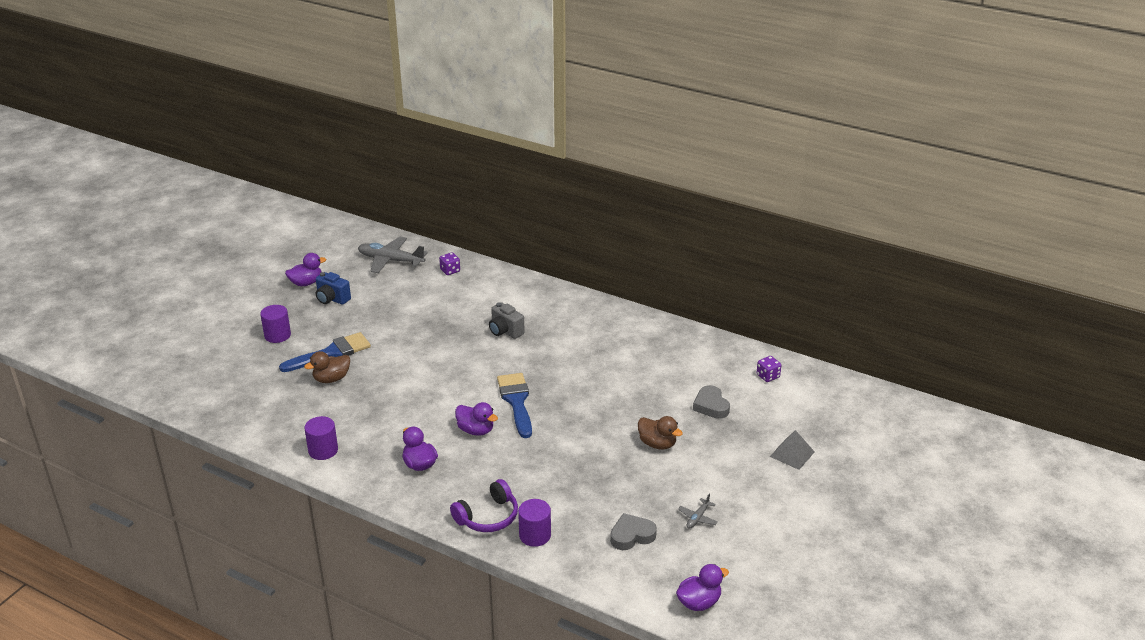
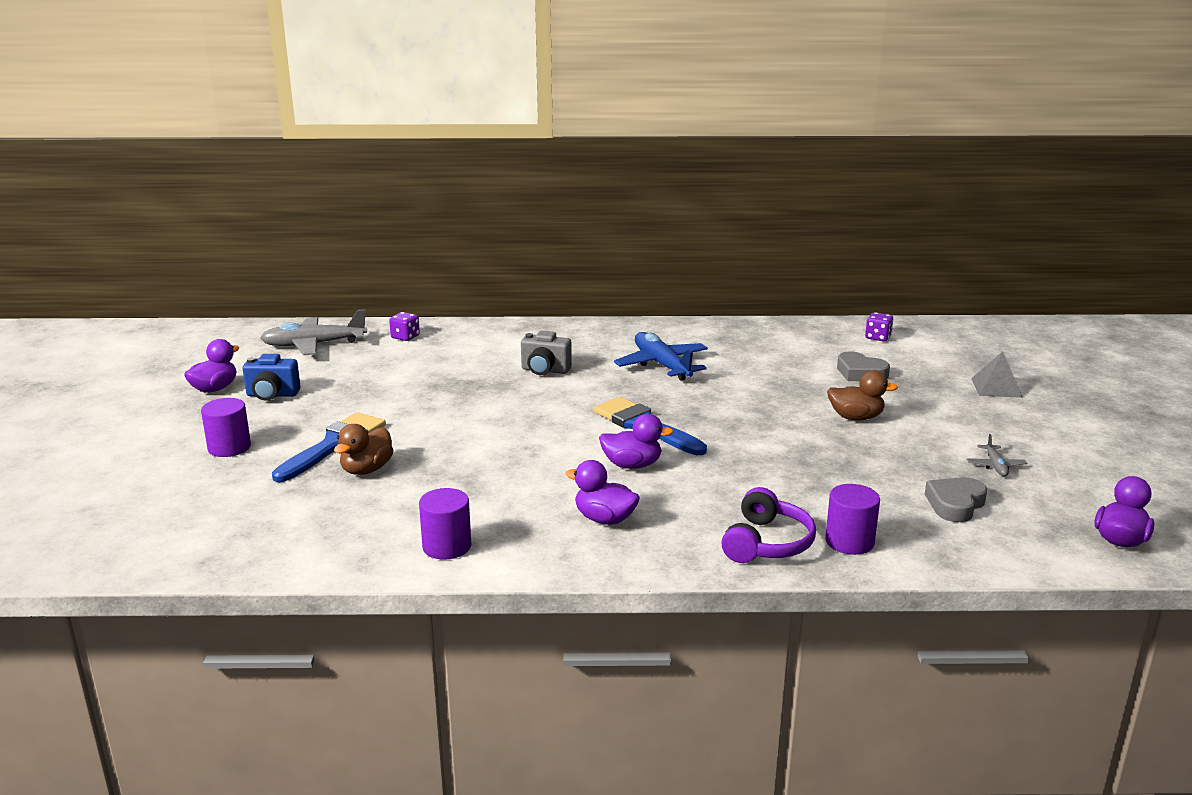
camera: 30 degrees left, 10 degrees down
none -> blue plane [614,332,708,381]

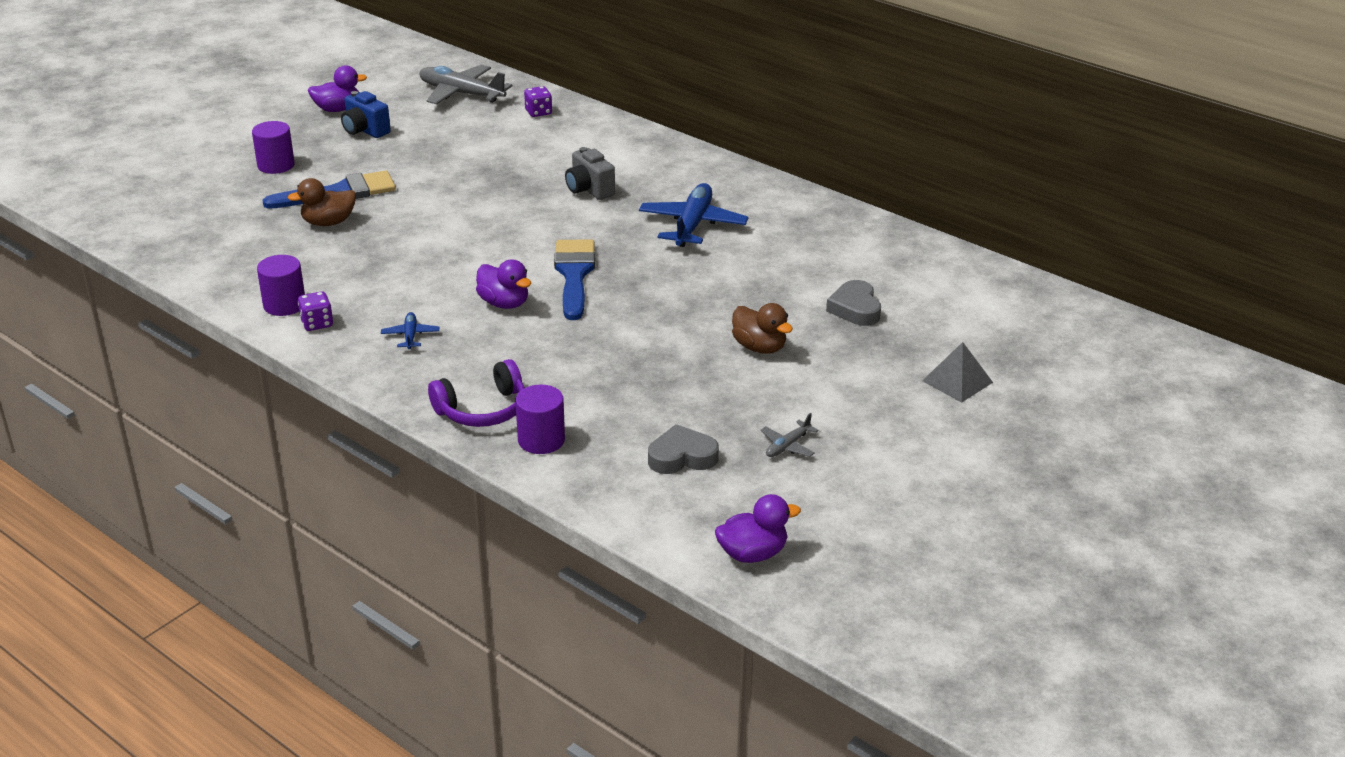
camera: 40 degrees right, 10 degrees up
purple duck [566,460,640,525] -> blue plane [381,312,439,349]
purple dice [865,312,894,341] -> purple dice moved to [298,291,333,331]

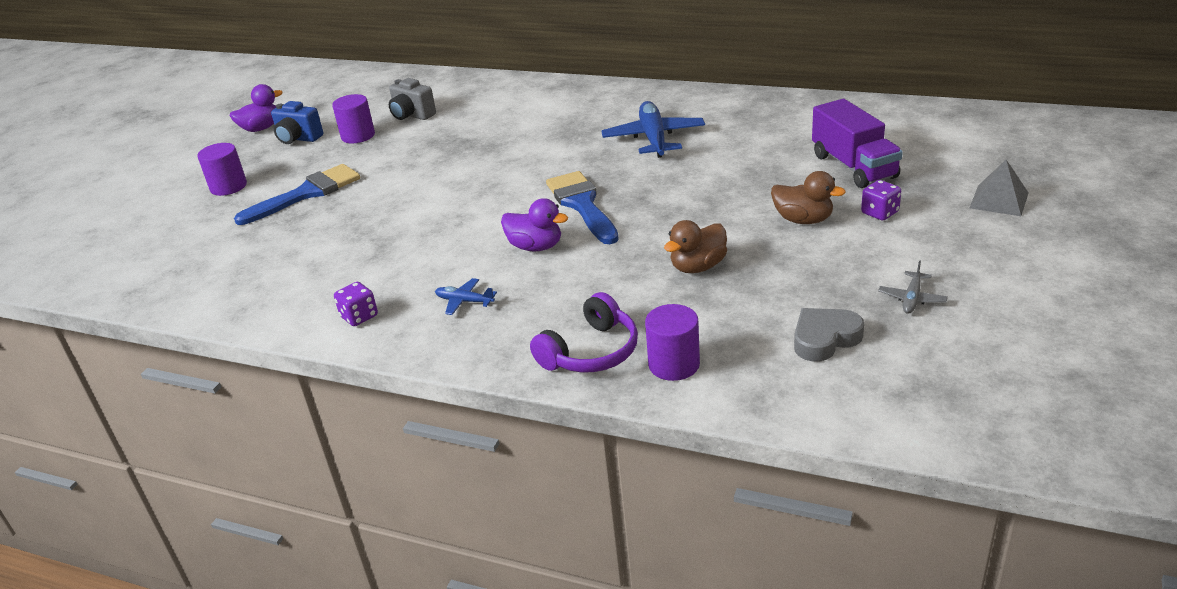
camera: 15 degrees left, 0 degrees up
purple cylinder [257,255,305,316] -> purple cylinder moved to [332,94,375,143]
brown duck [288,178,356,226] -> brown duck moved to [664,220,727,273]
blue plane [381,312,439,349] -> blue plane turned 45 degrees counterclockwise [435,278,497,315]
grey plane [420,65,512,104] -> none
purple dice [524,86,552,117] -> purple dice moved to [861,180,901,220]
grey camera [565,147,615,200] -> grey camera moved to [389,78,436,120]
purple duck [715,494,801,563] -> none
grey heart [826,280,881,326] -> purple truck [812,99,903,188]

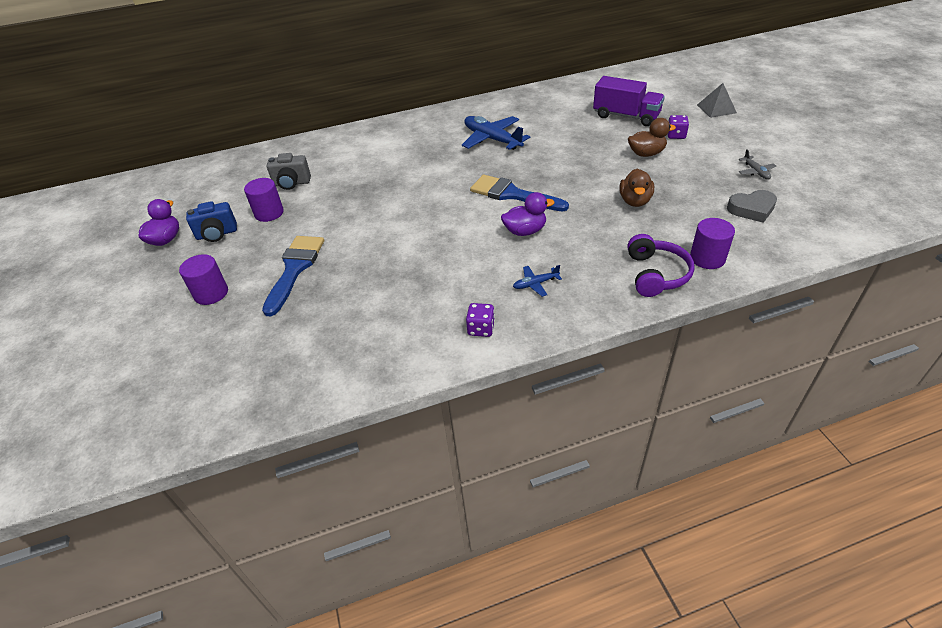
camera: 40 degrees left, 10 degrees up
grey heart [794,308,864,362] -> grey heart turned 120 degrees counterclockwise [727,190,777,223]

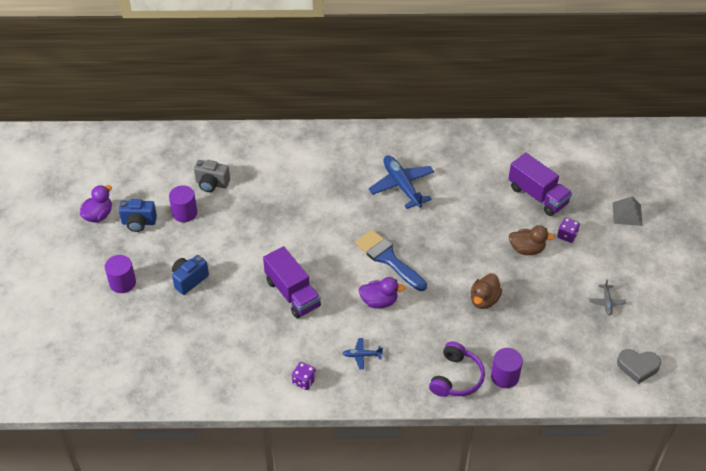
camera: 15 degrees right, 5 degrees up
blue brush [262,236,324,316] -> blue camera [172,255,209,295]
grey heart [727,190,777,223] -> grey heart moved to [617,349,661,384]
none -> purple truck [263,246,321,318]

